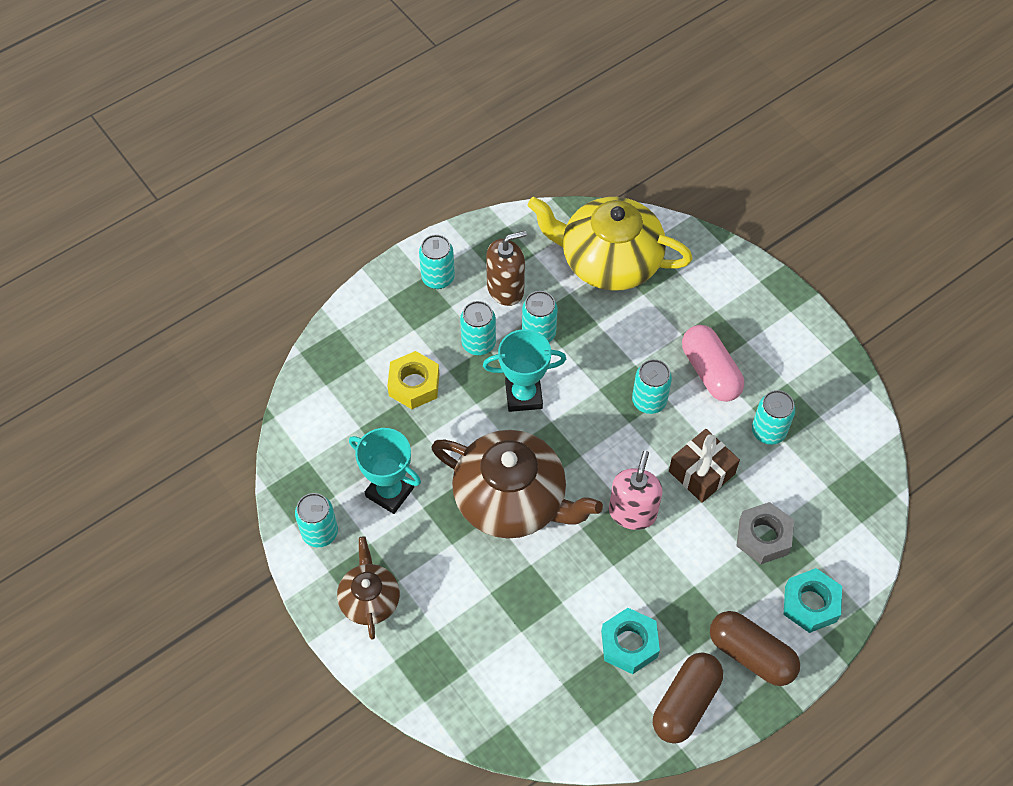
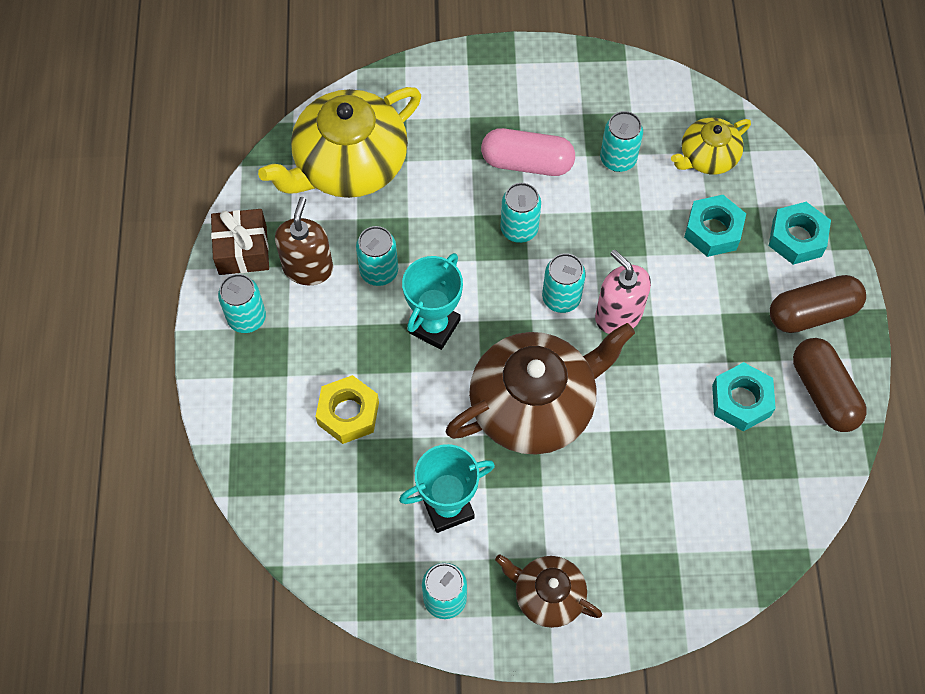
camera: 55 degrees left, 5 degrees up
turquoise can [460,301,496,355] -> turquoise can moved to [542,253,586,313]
brown gift [669,429,740,503] -> brown gift moved to [211,209,269,275]
grey nut [736,502,794,564] -> turquoise nut [684,195,746,257]
none -> yellow teapot [671,118,751,175]

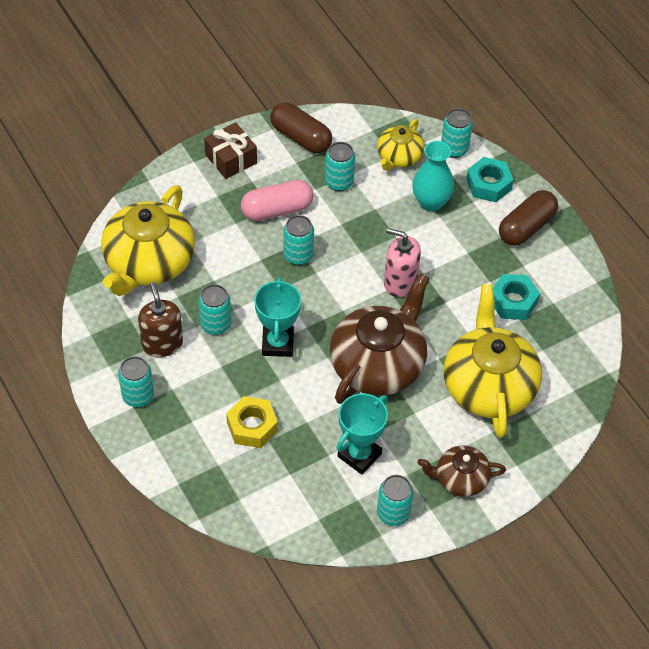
camera: 30 degrees left, 10 degrees down
brown gift [211,209,269,275] -> brown gift moved to [204,122,257,179]
turquoise can [542,253,586,313] -> turquoise can moved to [441,109,473,158]
turquoise nut [684,195,746,257] -> turquoise vase [412,141,454,212]
brown capsule [793,338,867,432] -> brown capsule moved to [270,102,332,153]
none -> yellow teapot [444,284,542,438]

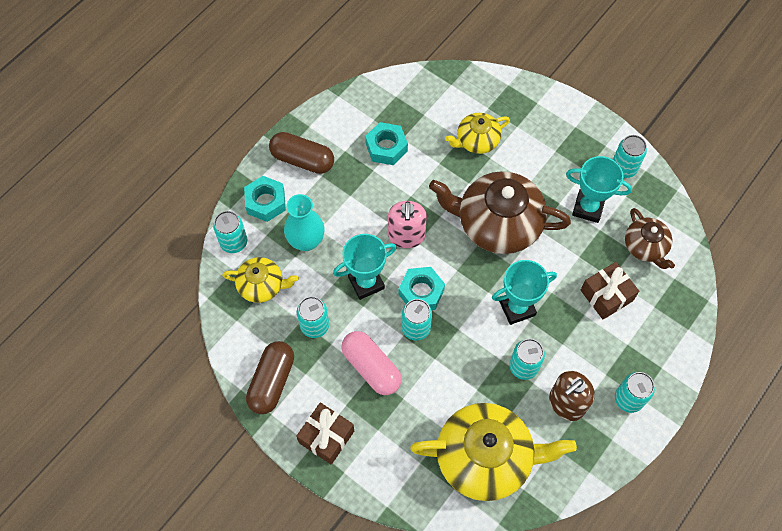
camera: 110 degrees left, 10 degrees up
yellow nut [226,396,278,448] -> brown gift [581,262,639,319]
brown teapot [418,445,506,497] -> brown teapot moved to [625,208,675,269]
yellow teapot [444,284,542,438] -> yellow teapot [445,113,510,154], size x0.54
none -> turquoise trophy [333,234,397,300]
none -> turquoise nut [398,267,445,310]

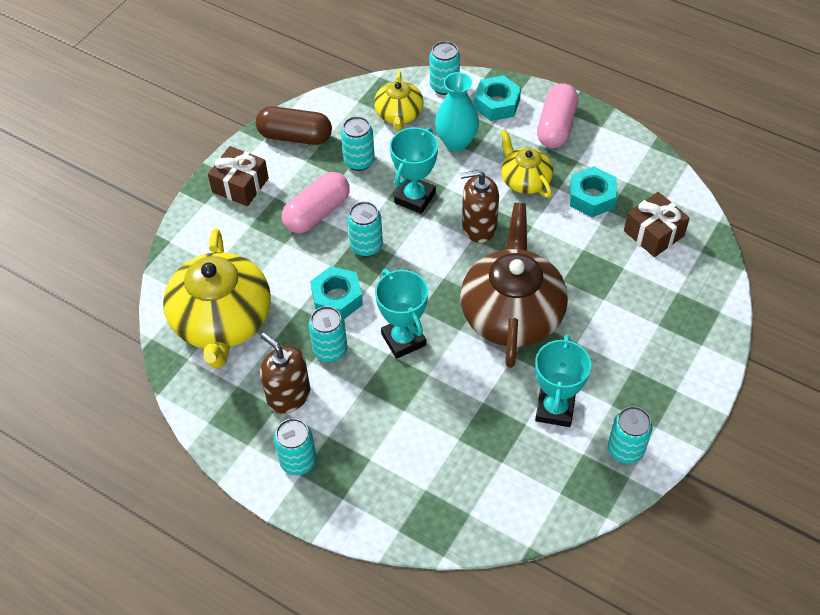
camera: 85 degrees right, 10 degrees down
brown capsule [269,132,334,174] -> pink capsule [537,83,578,148]
turquoise trophy [333,234,397,300] -> turquoise trophy turned 60 degrees clockwise [390,127,438,214]
pink soap dispenser [388,201,427,248] -> brown soap dispenser [460,170,499,243]
turquoise nut [398,267,445,310] -> turquoise nut moved to [310,266,363,319]
yellow teapot [445,113,510,154] -> yellow teapot moved to [501,130,553,198]
brown gift [581,262,639,319] -> brown gift moved to [624,192,690,257]
brown teapot [625,208,675,269] -> none

